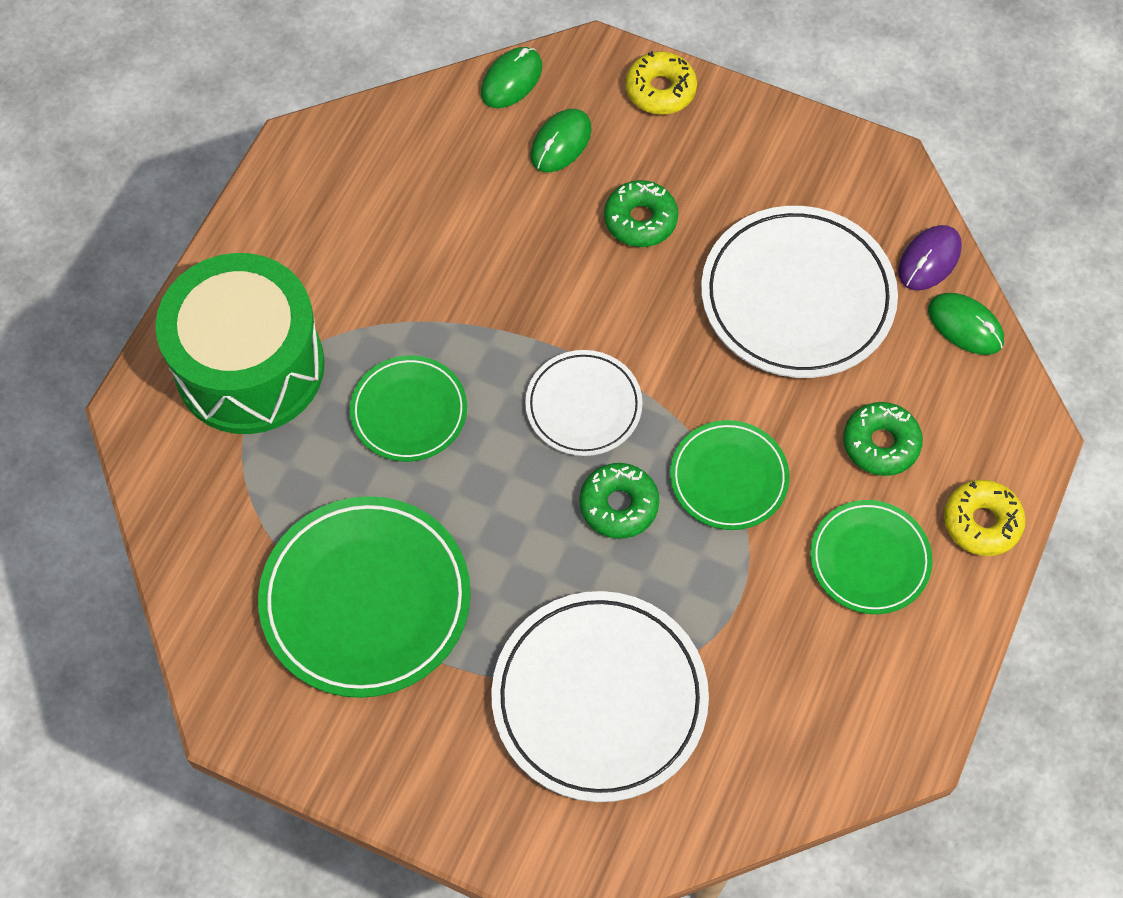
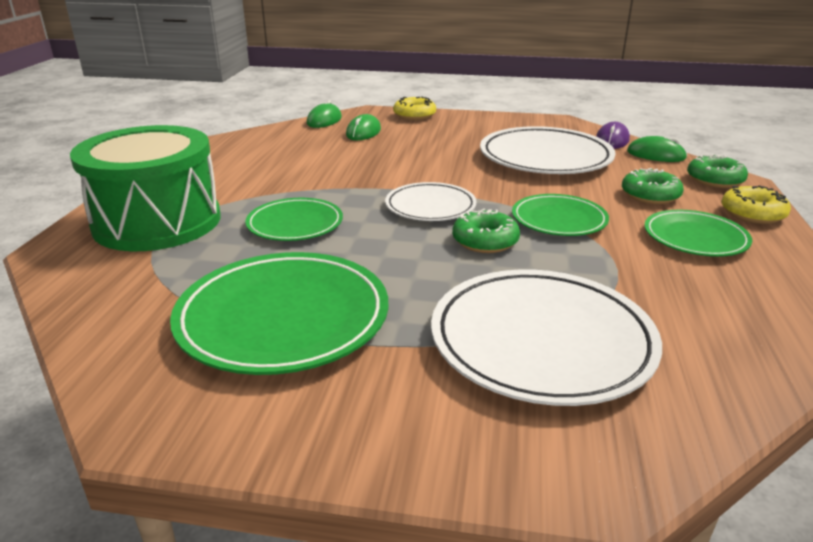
camera: 15 degrees left, 35 degrees down
green donut [604,180,678,247] -> green donut moved to [687,154,748,188]

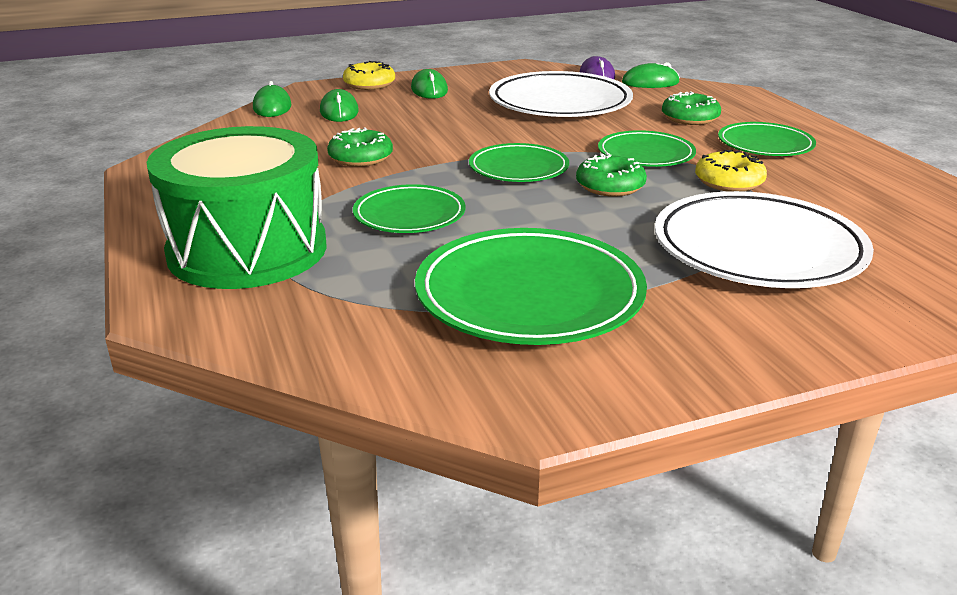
camera: 30 degrees left, 0 degrees up
white plate [385,182,476,221] -> green plate [469,143,569,182]
green donut [687,154,748,188] -> green donut moved to [327,127,393,167]
yellow donut [722,185,791,224] -> yellow donut moved to [695,150,767,192]
none -> green mouse [411,69,448,99]

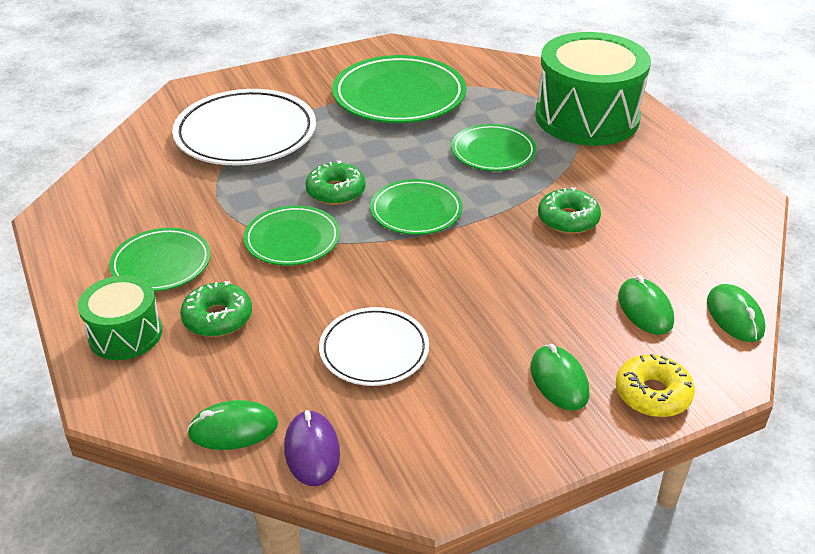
camera: 175 degrees right, 10 degrees up
white plate [489,71,633,117] -> white plate [319,307,429,386], size x0.58
yellow donut [695,150,767,192] -> none
none -> green drum [78,275,162,360]

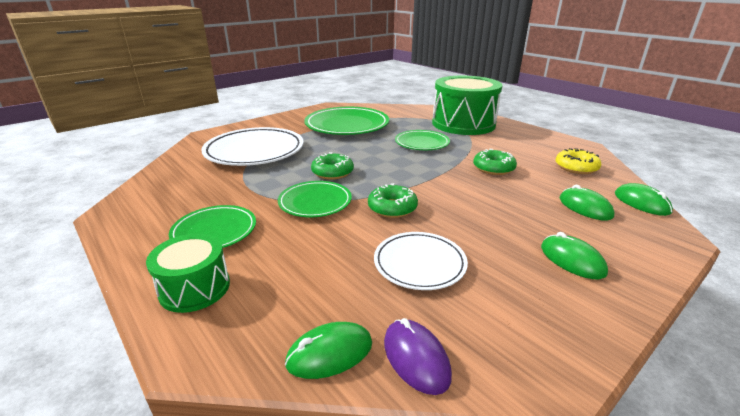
camera: 15 degrees left, 10 degrees down
green donut [180,281,252,337] -> green donut moved to [368,183,418,218]
green plate [370,179,463,235] -> none
yellow donut [616,354,695,417] -> yellow donut moved to [556,148,602,174]

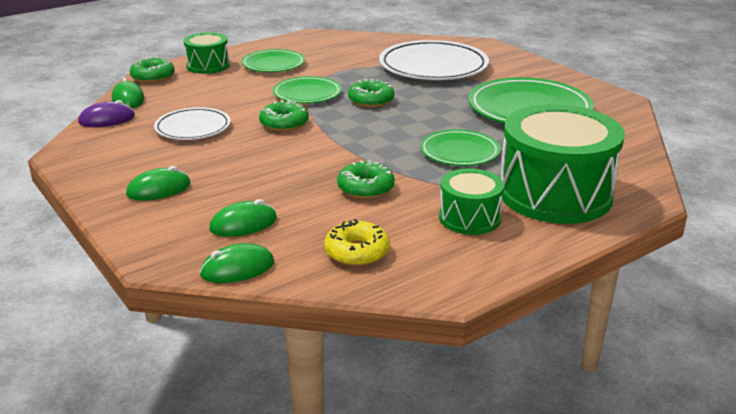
camera: 95 degrees right, 0 degrees up
none -> green donut [130,56,175,83]
none -> green drum [439,168,504,235]

